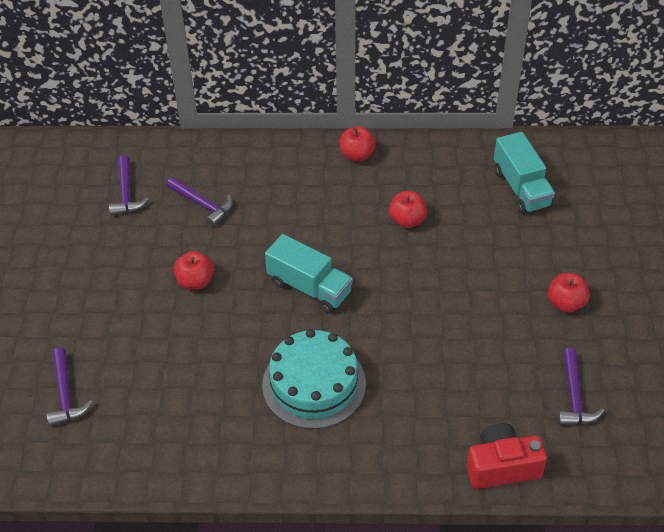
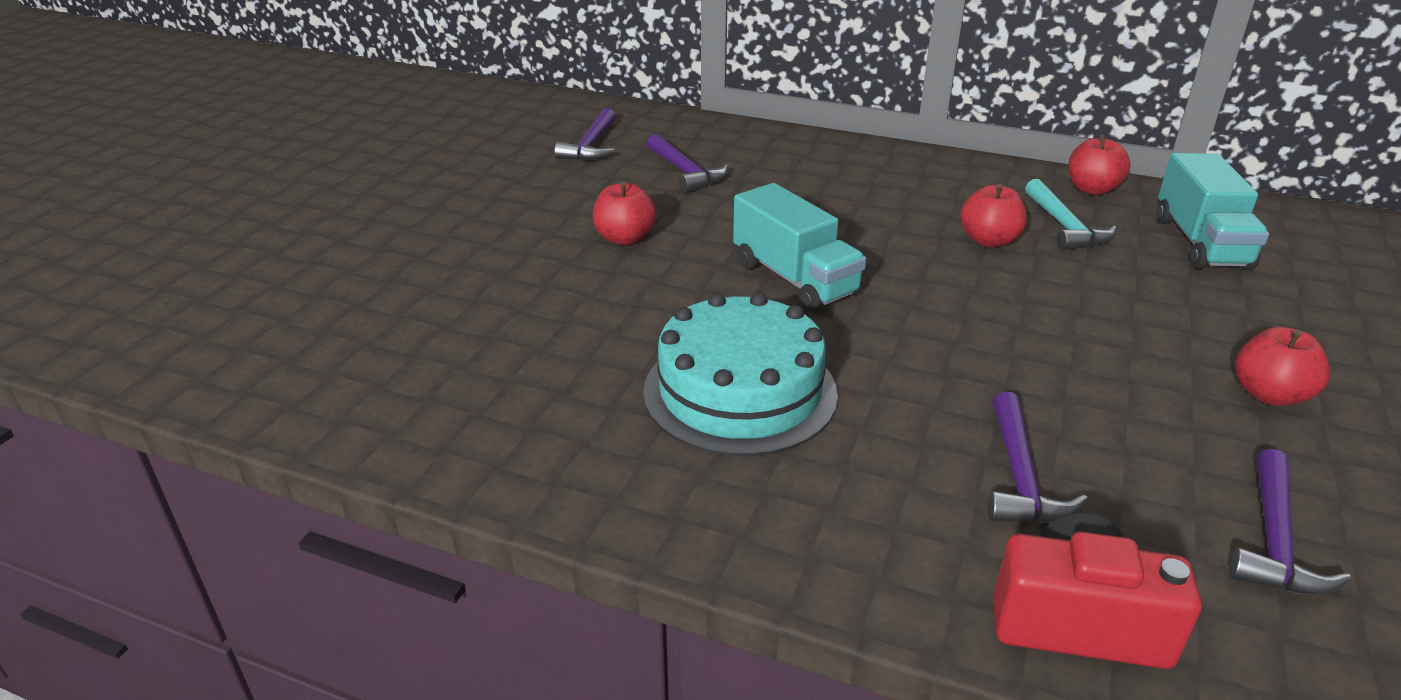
camera: 20 degrees right, 15 degrees down
purple hammer [47,347,93,426] -> purple hammer moved to [988,392,1088,524]
red apple [340,126,376,161] -> red apple moved to [1068,134,1130,195]
none -> turquoise hammer [1025,179,1117,250]

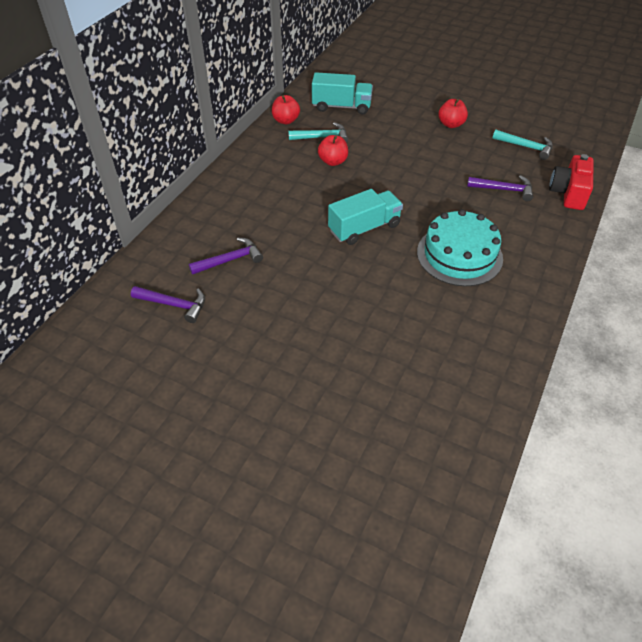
camera: 85 degrees left, 15 degrees up
red apple [593,182,657,245] -> none
purple hammer [1229,449,1352,595] -> turquoise hammer [492,130,553,160]

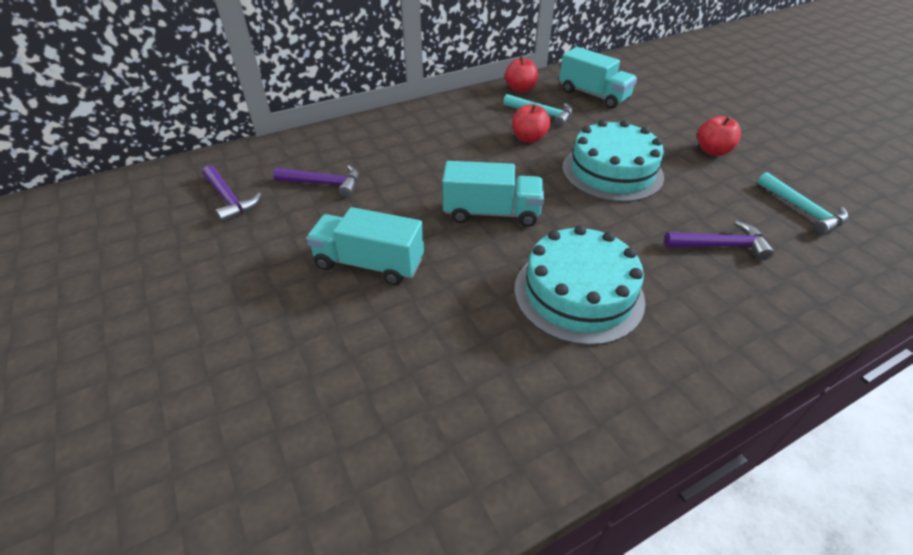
camera: 35 degrees right, 5 degrees down
purple hammer [467,175,533,201] -> purple hammer turned 45 degrees counterclockwise [664,221,774,261]
red camera [549,154,594,210] -> none
none -> turquoise truck [306,207,424,285]
none -> turquoise cake [562,120,664,202]

